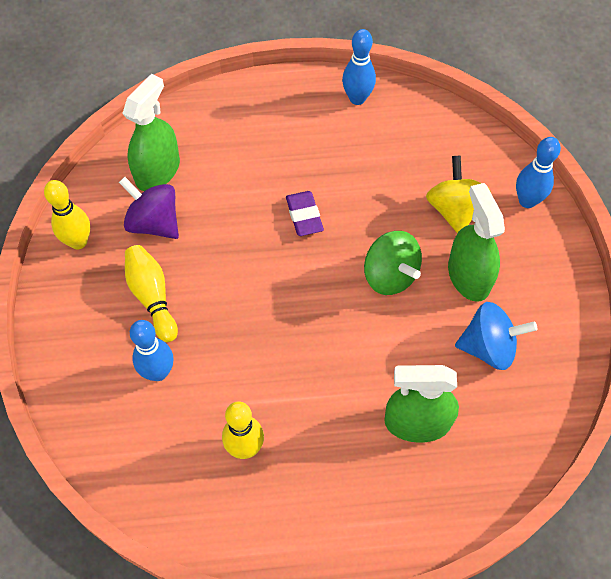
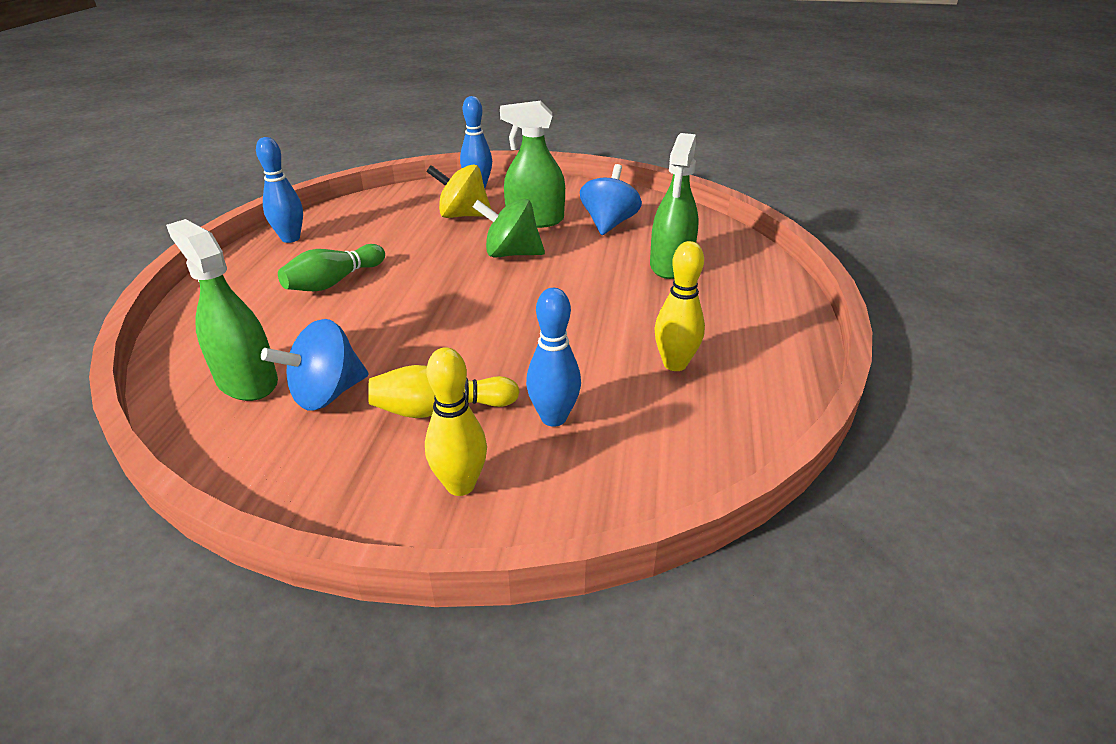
camera: 75 degrees left, 25 degrees down
yellow bowling pin [44,180,90,249] -> yellow bowling pin moved to [425,347,487,496]
purple spinning top [119,177,179,239] -> blue spinning top [261,319,368,411]
purple eraser [286,191,324,236] -> none
green spinning top [364,231,422,295] -> green spinning top turned 150 degrees counterclockwise [473,198,545,258]
none -> green bowling pin [278,244,385,291]

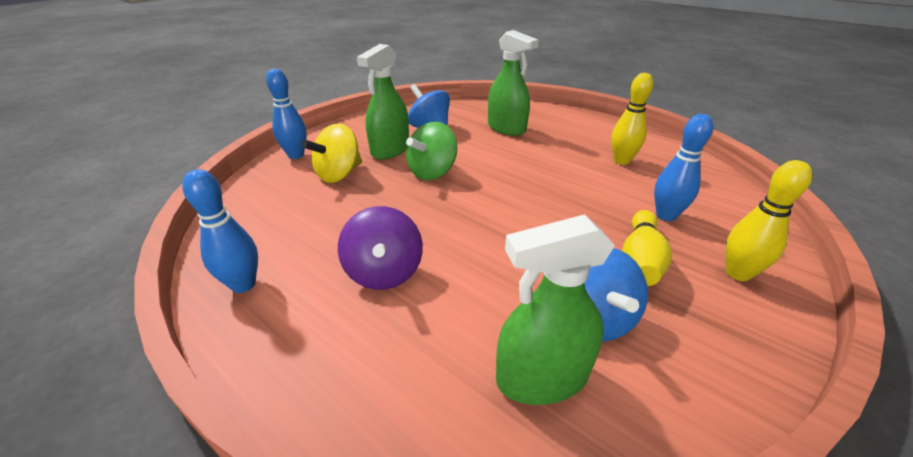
camera: 60 degrees left, 0 degrees up
green bowling pin [278,244,385,291] -> purple spinning top [338,206,423,290]

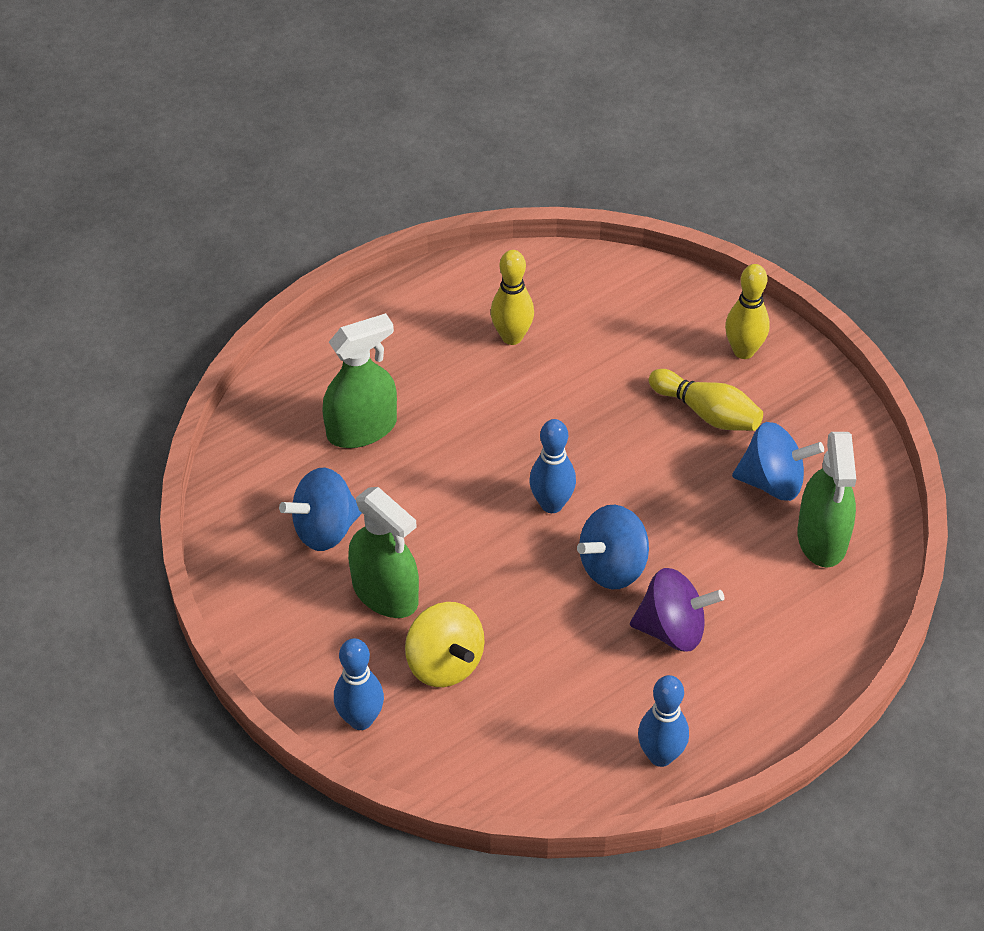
camera: 75 degrees left, 15 degrees up
green spinning top [406,122,457,180] -> none
blue bowling pin [654,114,713,221] -> blue bowling pin moved to [529,419,576,513]
none -> blue spinning top [577,505,649,589]

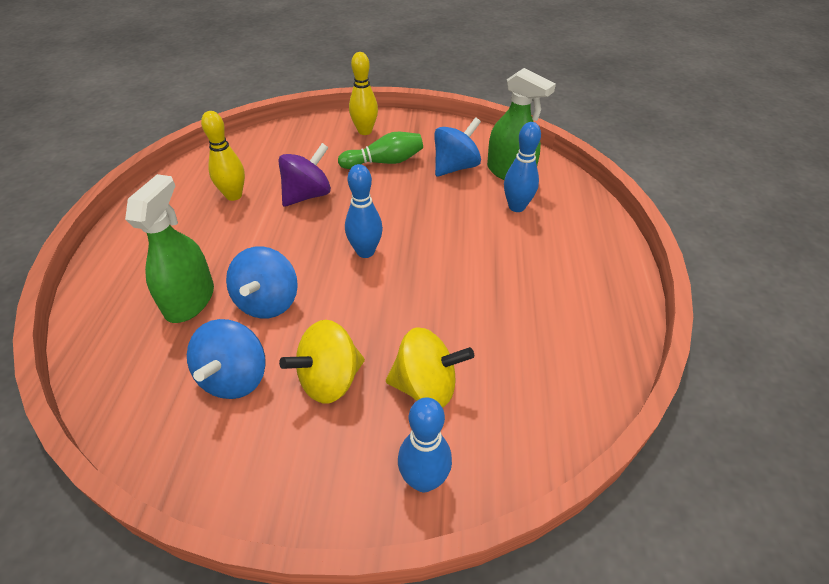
camera: 50 degrees left, 5 degrees down
green spray bottle [348,487,419,618] -> yellow spinning top [279,320,365,404]
blue spinning top [577,505,649,589] -> blue spinning top moved to [226,246,298,319]
purple spinning top [630,568,724,652] -> purple spinning top moved to [278,143,331,207]
blue bowling pin [638,675,689,767] -> blue bowling pin moved to [504,122,541,212]
yellow bowling pin [649,369,763,431] -> green bowling pin [338,132,423,169]

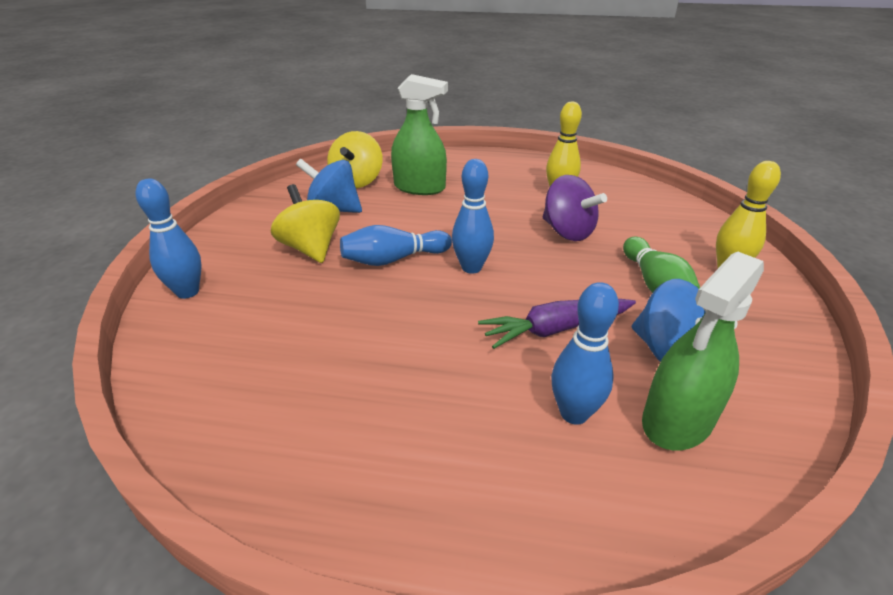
camera: 95 degrees right, 10 degrees down
blue spinning top [226,246,298,319] -> none
yellow spinning top [386,327,474,408] -> yellow spinning top moved to [327,131,382,188]
none -> blue bowling pin [340,225,452,266]
none -> purple carrot [478,299,636,349]

